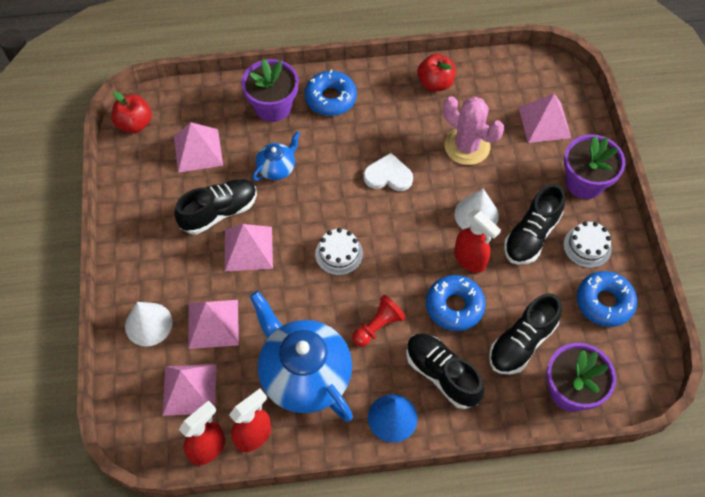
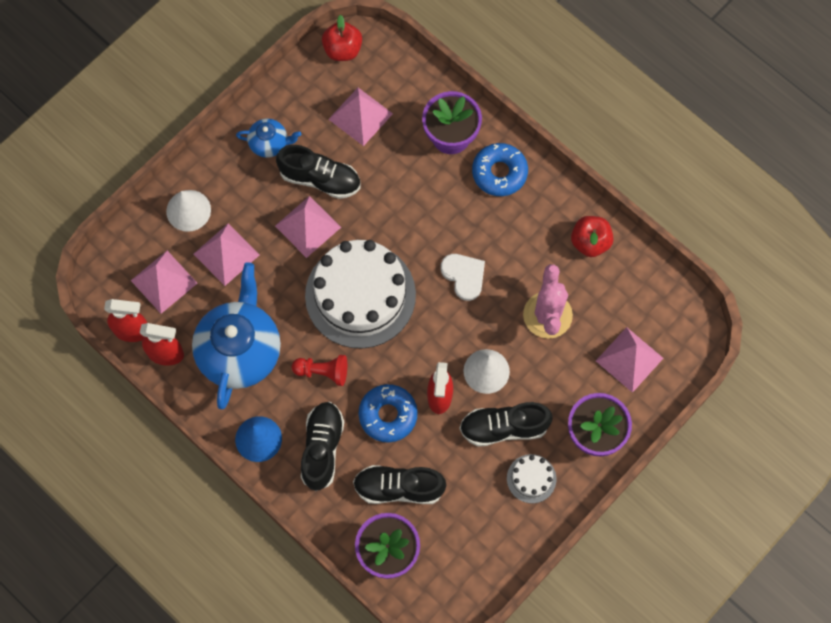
camera: 50 degrees right, 10 degrees up
blue teapot [252,132,300,181] -> blue teapot moved to [236,118,301,158]
white cake [315,228,363,275] -> white cake [305,240,416,349], size x2.31
blue donut [577,271,637,327] -> none

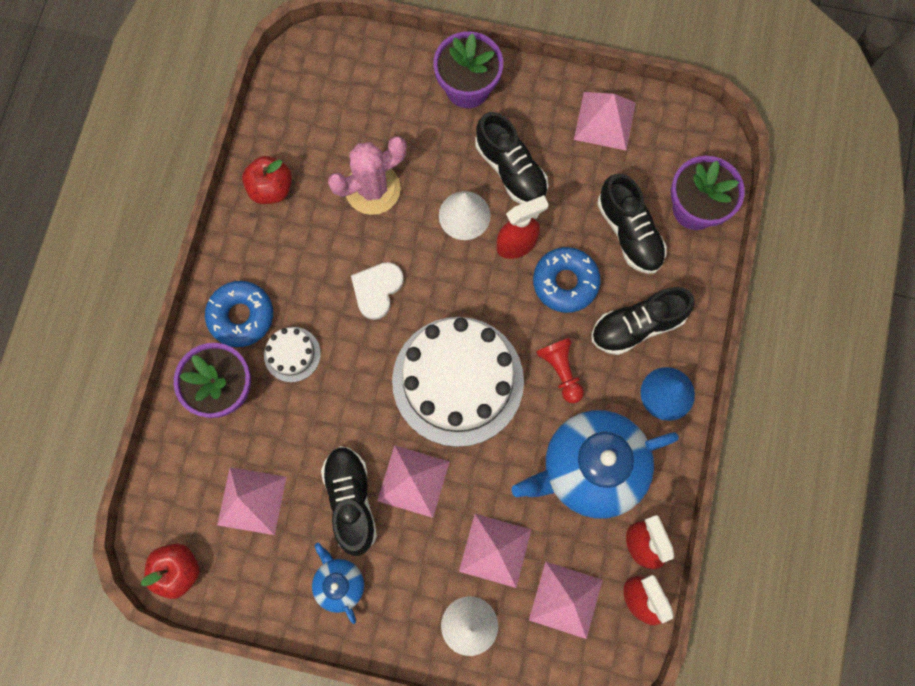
camera: 120 degrees left, 5 degrees up
white cake [507,454,556,503] -> white cake moved to [264,327,321,382]
pink pyramid [596,327,663,393] -> pink pyramid moved to [574,92,636,150]

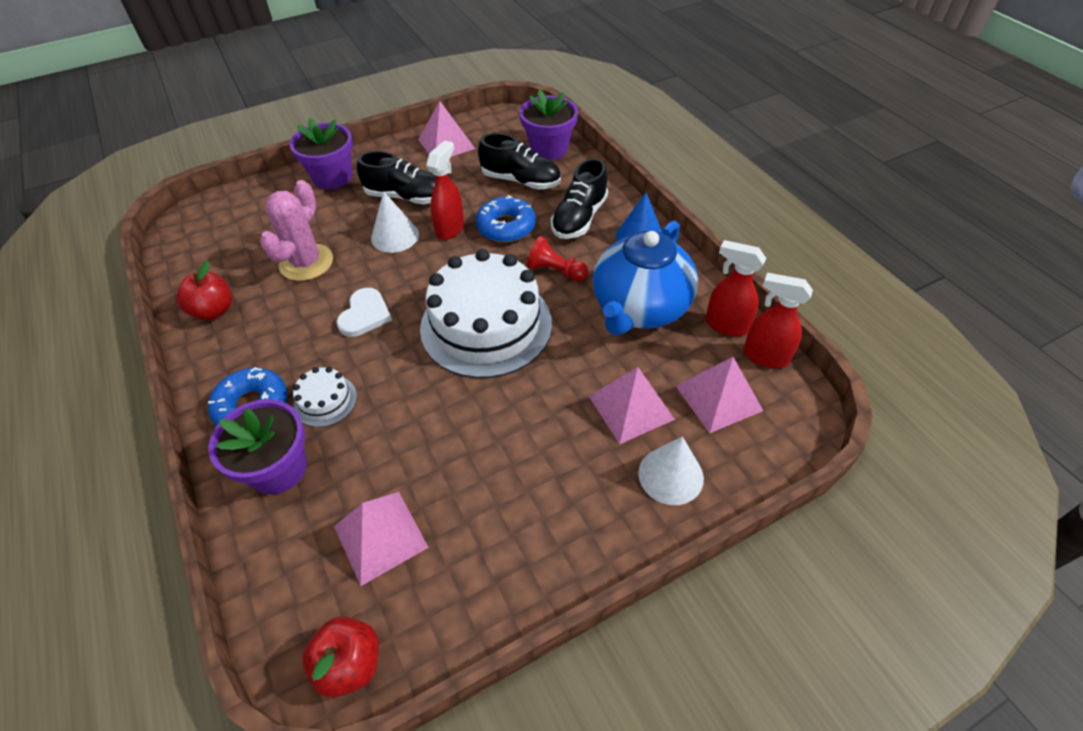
camera: 40 degrees left, 25 degrees down
blue teapot [312,543,364,624] -> none
black shoe [321,446,377,556] -> none
white heart [351,262,404,320] -> white heart turned 150 degrees counterclockwise [336,288,392,337]
pink pyramid [377,445,450,518] -> none

